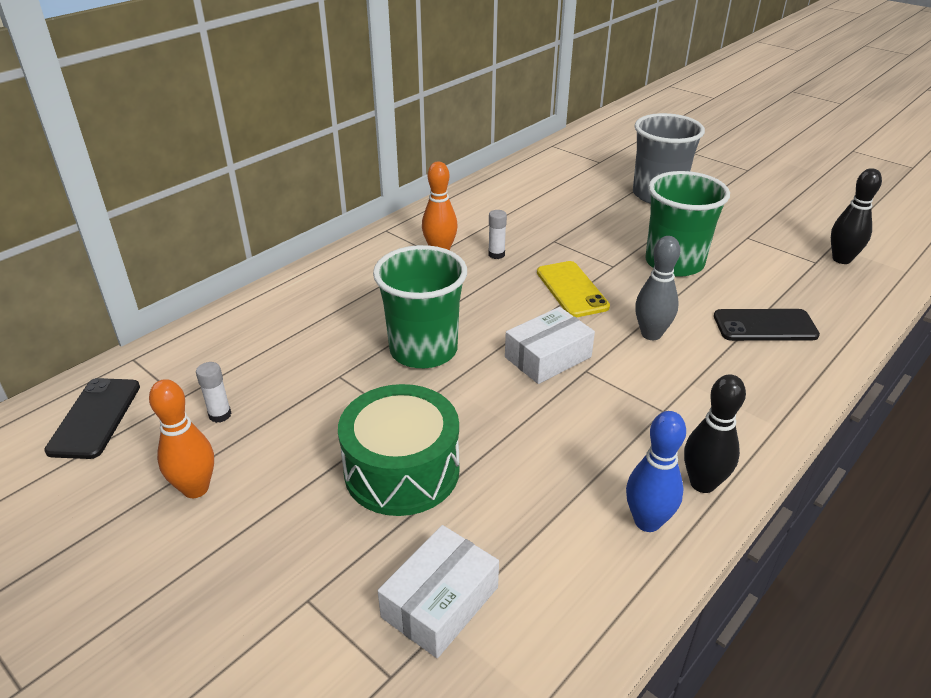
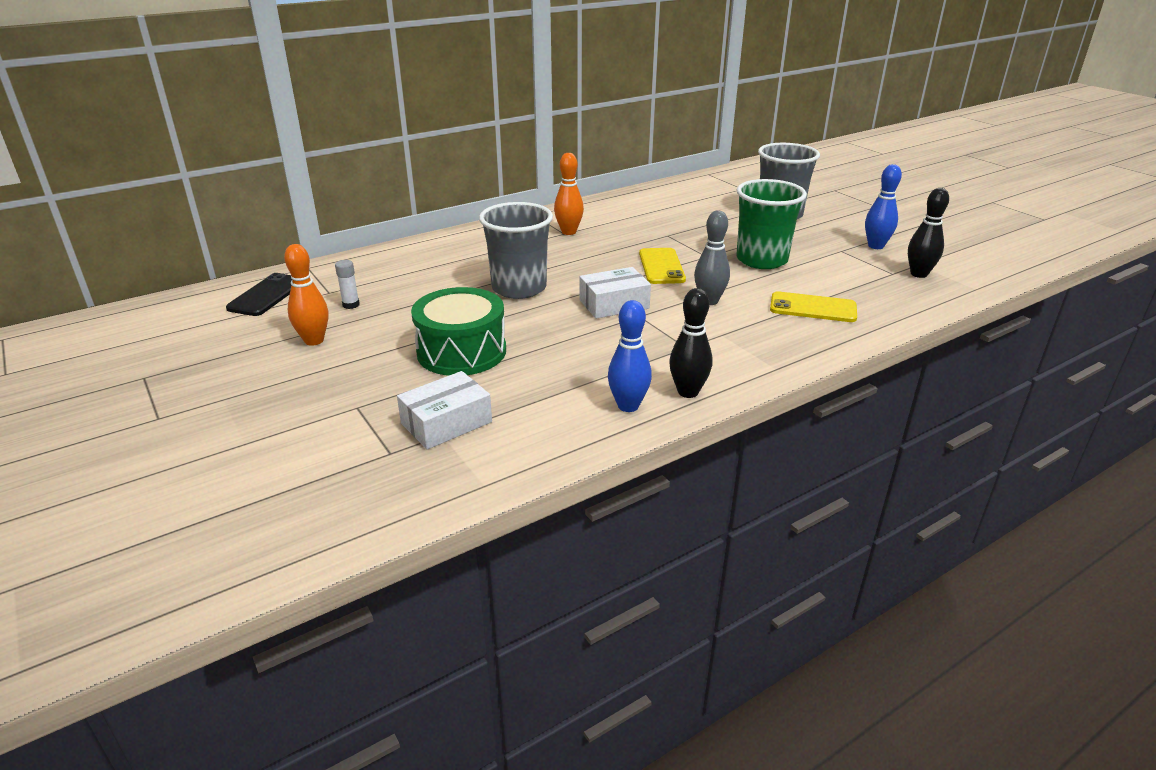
camera: 15 degrees right, 5 degrees down
green cup [373,245,467,368] -> grey cup [479,202,553,299]
white glue stick [488,210,507,259] -> none
black phone [714,309,820,341] -> yellow phone [770,291,857,322]
none -> blue bowling pin [865,164,902,249]

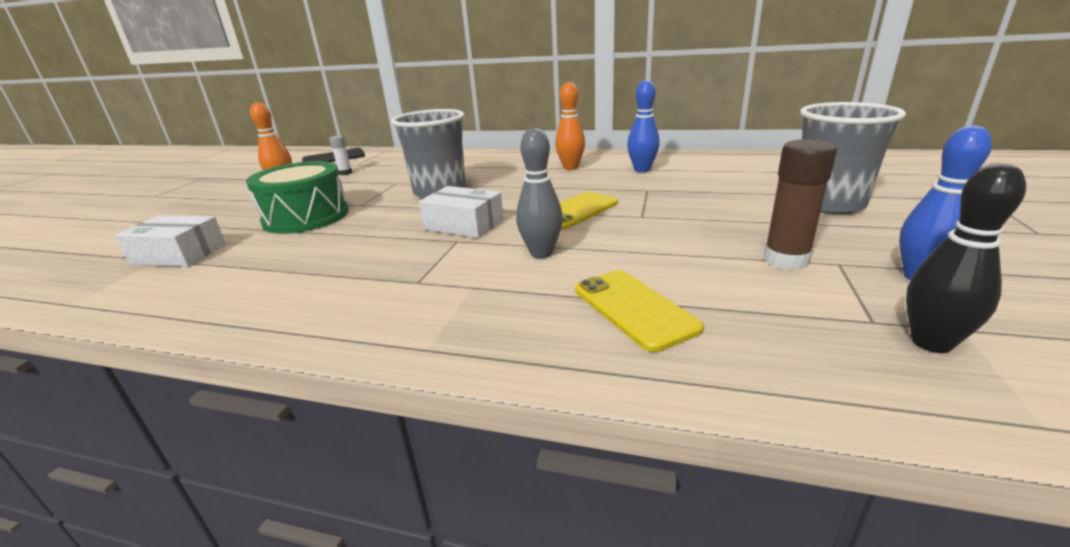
camera: 50 degrees right, 5 degrees down
blue bowling pin [608,300,652,412] -> blue bowling pin moved to [627,80,660,172]
black bowling pin [669,288,712,398] -> none
green cup [736,179,807,269] -> none
none -> brown glue stick [764,139,837,270]

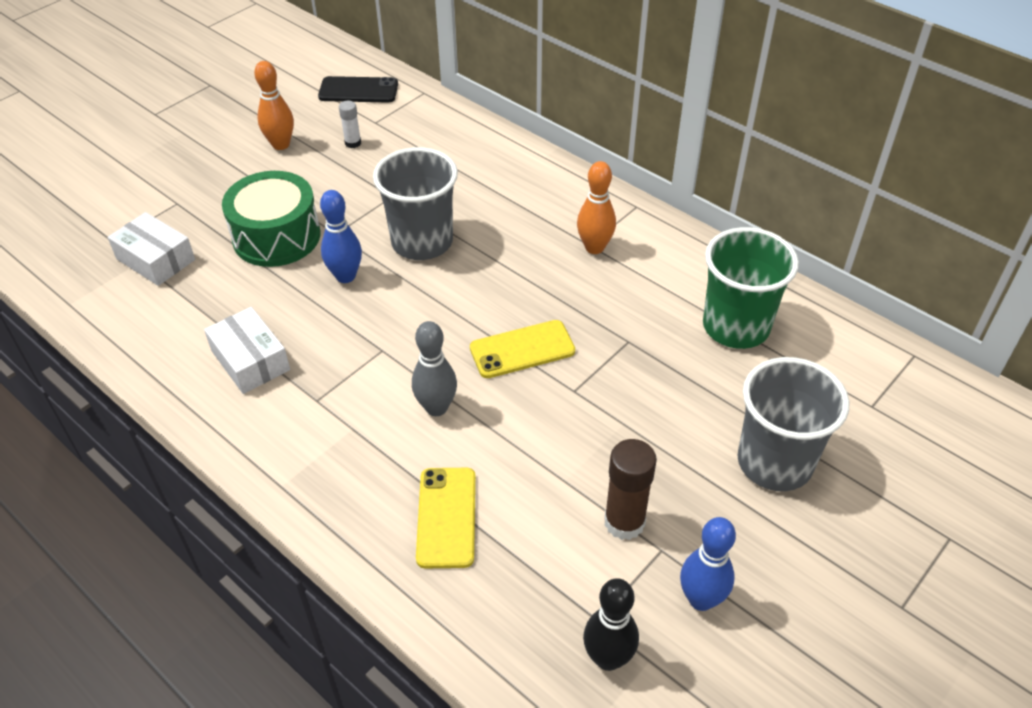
camera: 25 degrees right, 20 degrees up
white box [419,186,504,238] -> white box moved to [204,307,290,394]
blue bowling pin [627,80,660,172] -> blue bowling pin moved to [320,190,362,283]
none -> green cup [703,227,799,349]

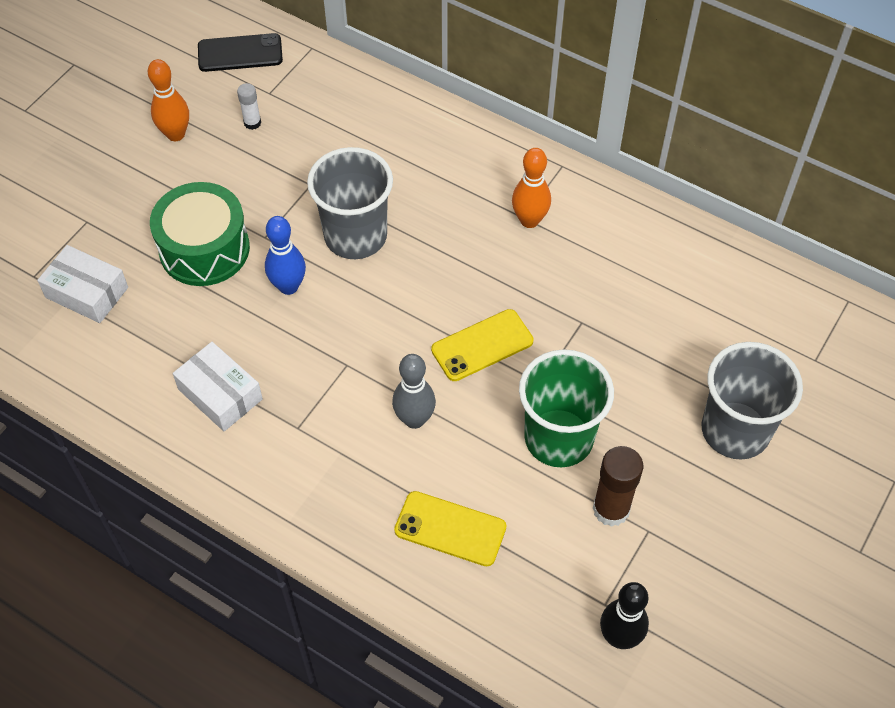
camera: 10 degrees left, 10 degrees up
yellow phone [416,468,476,568] -> yellow phone turned 60 degrees counterclockwise [394,491,506,566]
blue bowling pin [680,517,736,611] -> none
green cup [703,227,799,349] -> green cup moved to [519,349,614,467]

